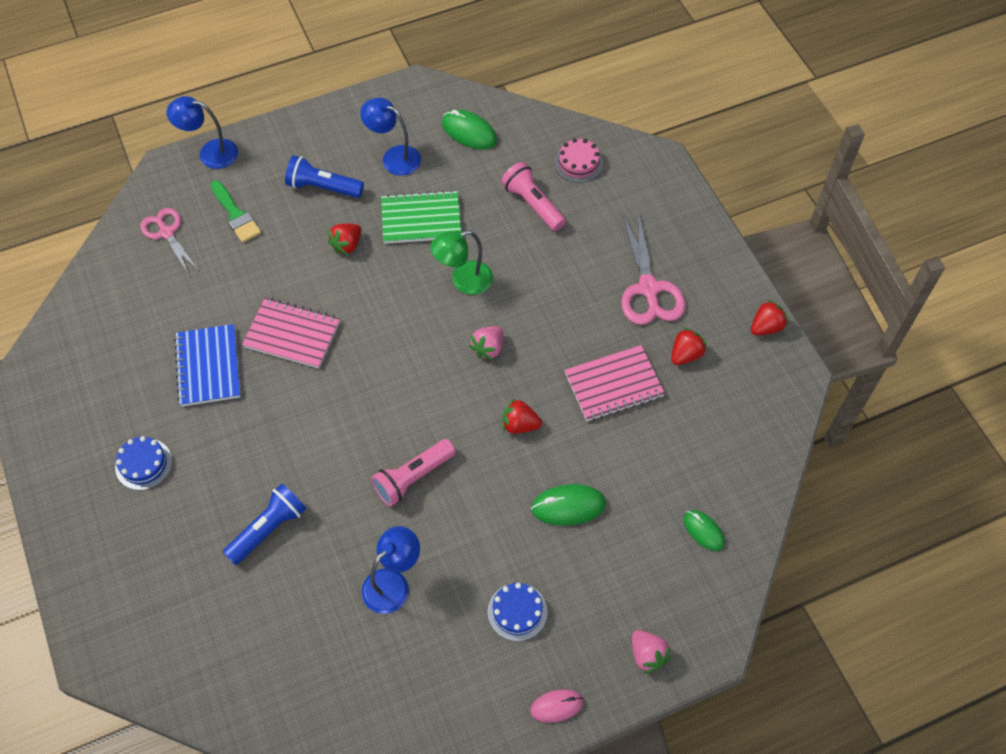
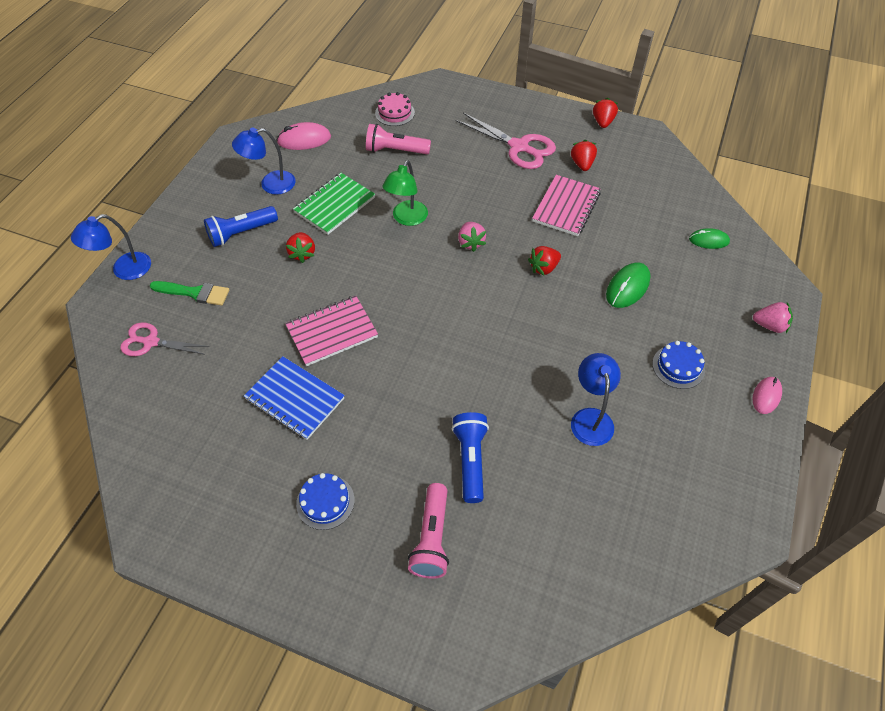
camera: 45 degrees left, 5 degrees down
pink flashlight [371,439,456,506] -> pink flashlight moved to [408,483,449,579]
green mouse [442,110,497,149] -> pink mouse [277,122,331,150]

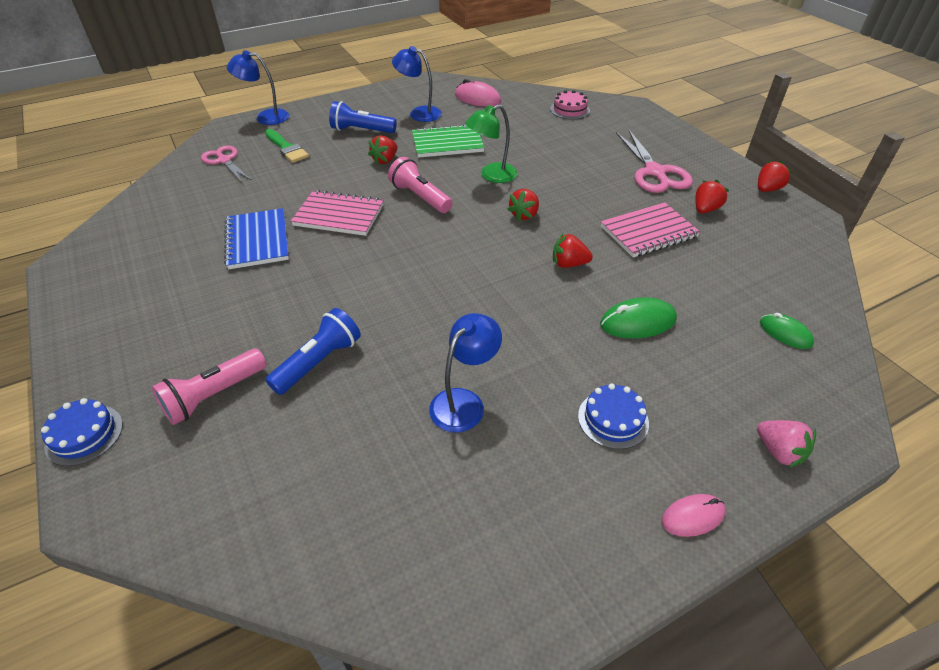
camera: 40 degrees right, 10 degrees down
blue cake [296,473,355,530] -> blue cake moved to [41,398,123,466]
pink flashlight [366,124,431,154] -> pink flashlight moved to [388,157,453,213]
pink strawberry [458,222,486,252] -> red strawberry [507,189,539,221]

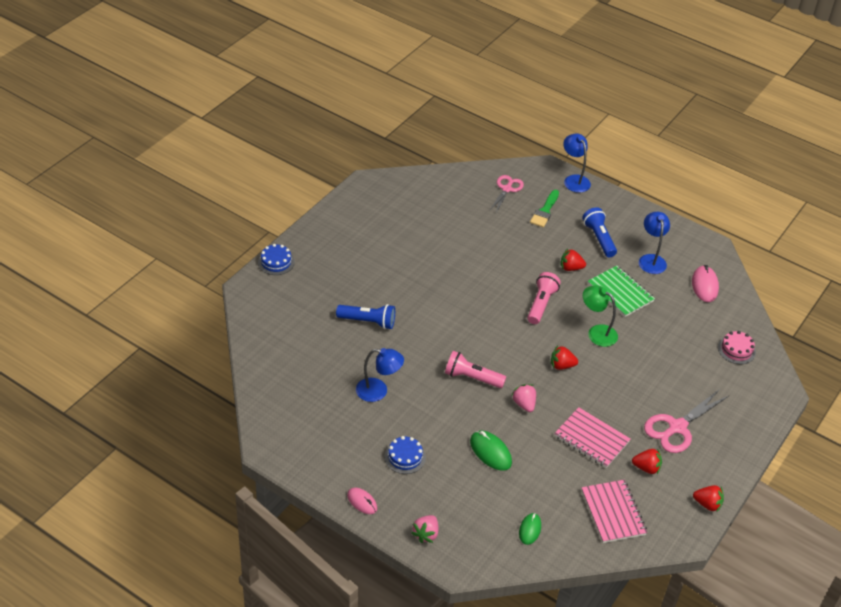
camera: 60 degrees right, 0 degrees up
pink flashlight [152,349,266,425] -> pink flashlight moved to [445,351,506,388]
blue notebook [224,208,289,269] -> none
pink notebook [291,190,384,236] -> pink notebook moved to [581,480,647,543]
red strawberry [553,234,593,268] -> pink strawberry [511,384,536,412]

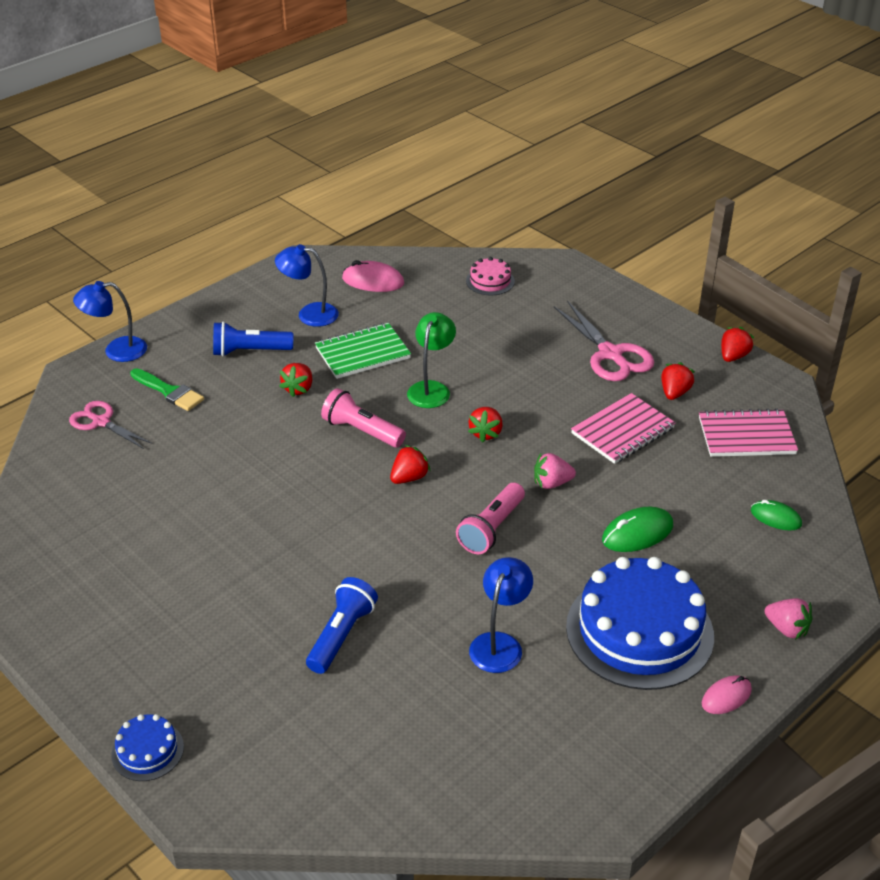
camera: 75 degrees left, 5 degrees down
blue cake [385,436,426,474] -> blue cake [566,557,714,690], size x2.24
green lamp [583,285,618,347] -> green lamp turned 150 degrees clockwise [407,312,456,408]
none -> red strawberry [390,445,431,484]

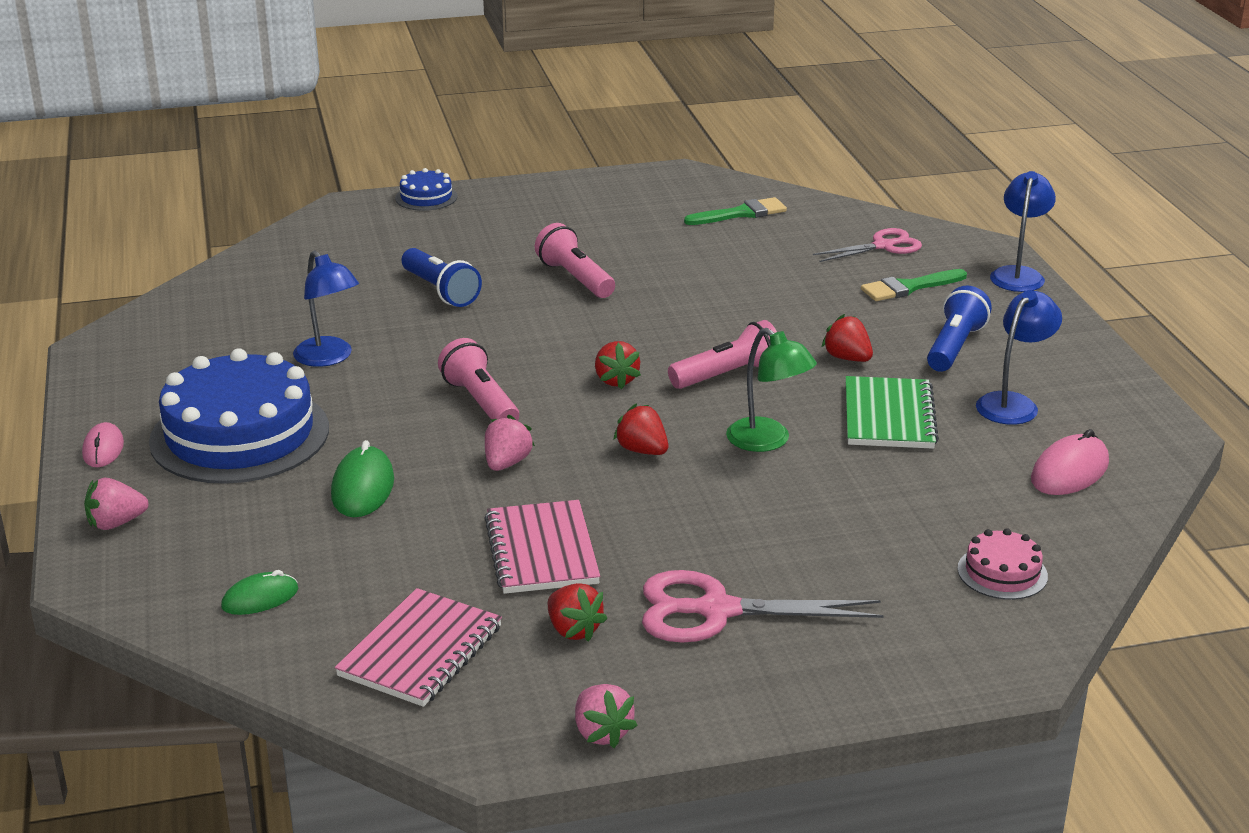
camera: 120 degrees right, 10 degrees down
red strawberry [721,327,754,362] -> pink strawberry [575,684,638,748]
none -> pink flashlight [535,223,615,298]
none -> green brush [684,197,787,225]

